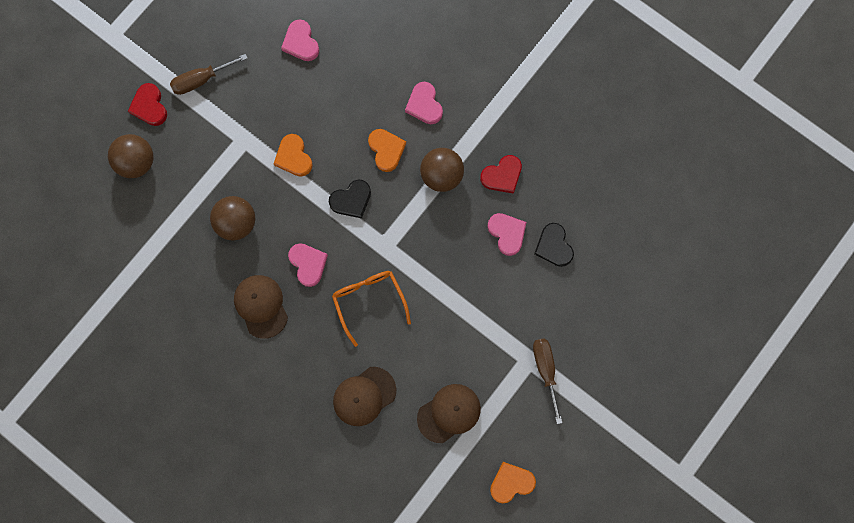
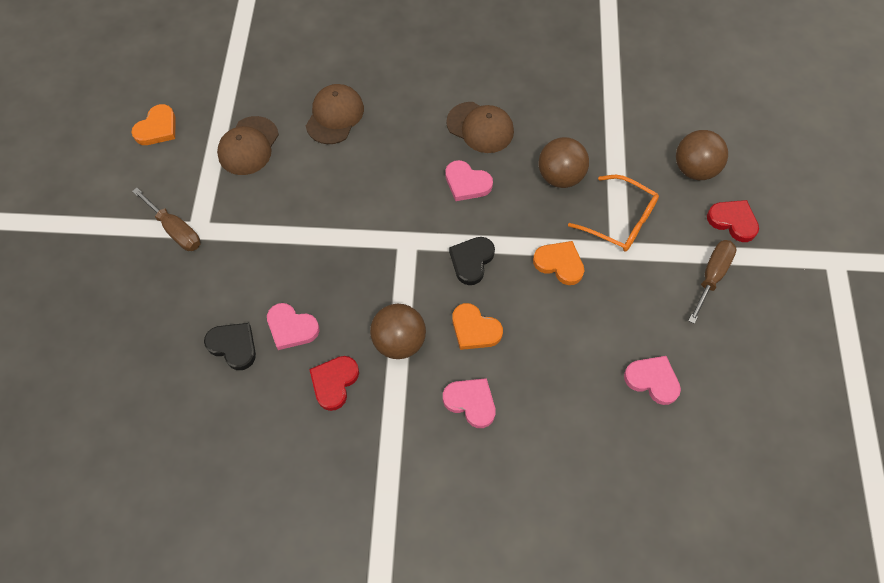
camera: 145 degrees right, 15 degrees down
orange glasses [332,271,411,347] -> orange glasses moved to [568,175,659,252]

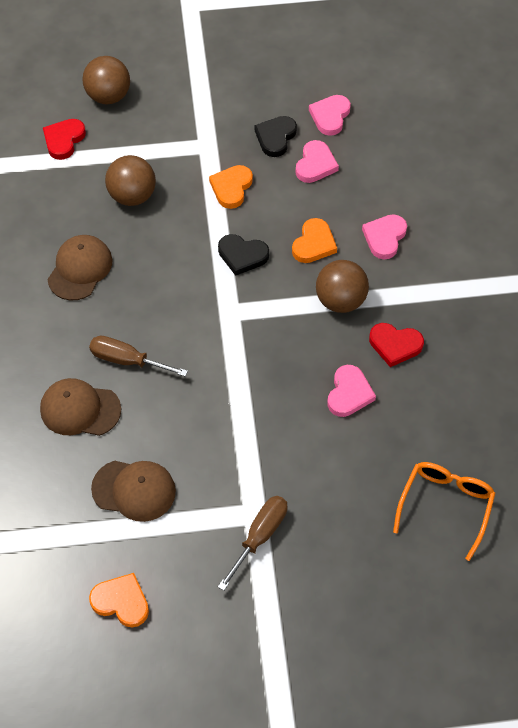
camera: 100 degrees left, 5 degrees down
black heart [204,323,256,370] -> black heart moved to [255,116,297,157]
pink heart [445,160,493,201] -> pink heart moved to [295,140,339,183]
orange glasses [568,175,659,252] -> orange glasses moved to [393,462,496,561]
brown screwdriver [688,240,737,324] -> brown screwdriver moved to [89,336,188,377]
red heart [707,200,759,242] -> red heart moved to [43,119,86,160]

